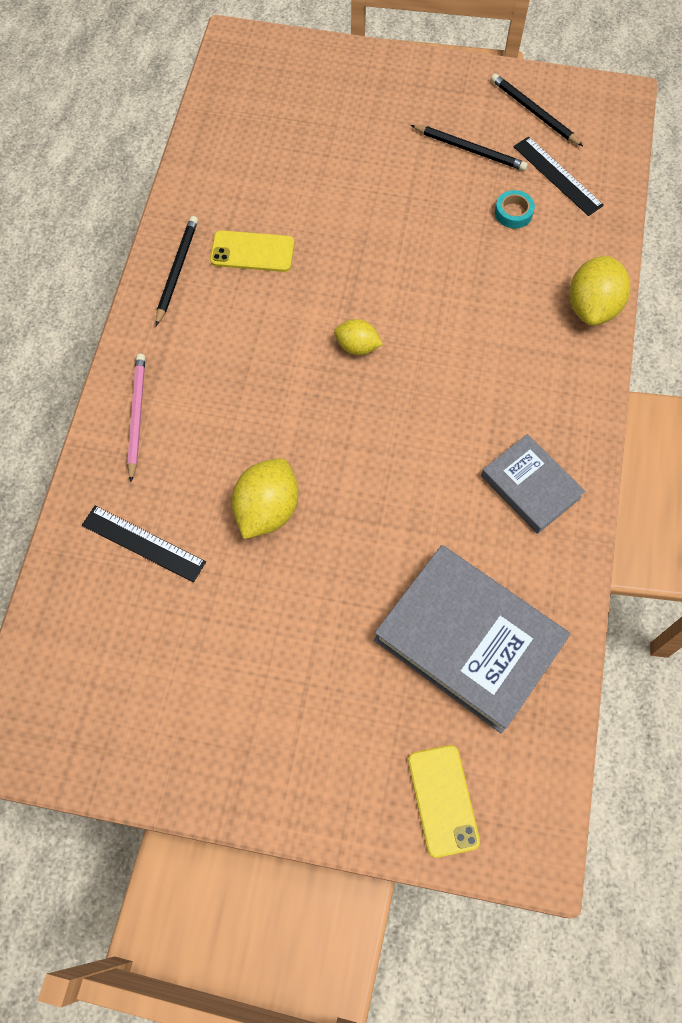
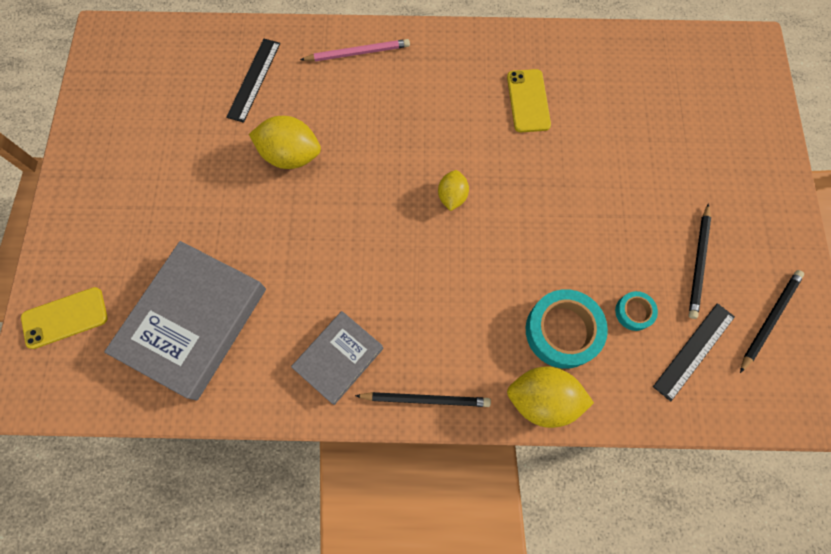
camera: 80 degrees right, 5 degrees up
black pencil [156,216,198,326] -> black pencil moved to [355,392,491,407]
none -> turquoise tape [526,289,608,369]

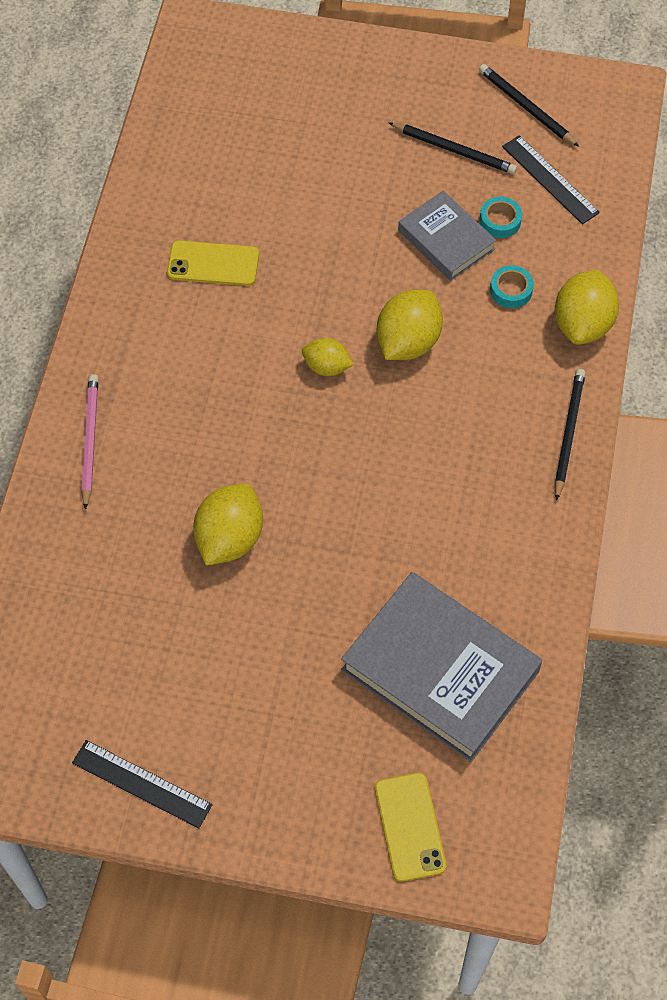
camera: 80 degrees left, 10 degrees down
black ruler [226,39,280,123] -> black ruler moved to [72,740,212,828]
grey book [291,311,384,405] -> grey book moved to [398,191,496,281]
turquoise tape [526,289,608,369] -> turquoise tape [490,265,534,308], size x0.51
none -> yellow lemon [376,290,443,360]

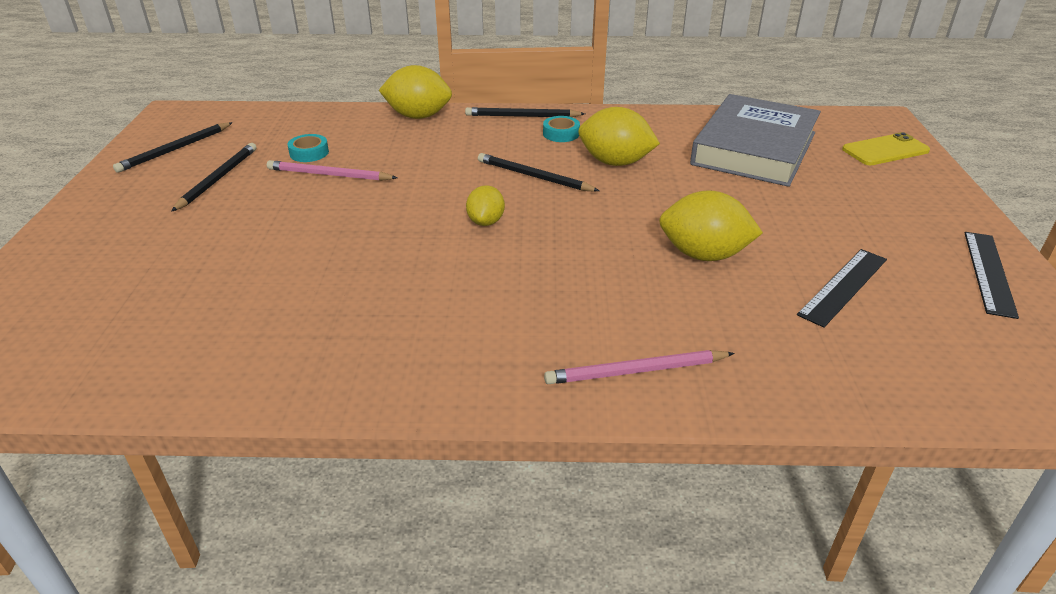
camera: 100 degrees left, 25 degrees down
yellow phone [167,240,259,286] -> none
yellow lemon [376,290,443,360] -> yellow lemon moved to [579,107,660,166]
grey book [398,191,496,281] -> pink pencil [267,160,397,181]
turquoise tape [490,265,534,308] -> turquoise tape moved to [543,116,580,142]
black ruler [502,135,600,224] -> black ruler moved to [797,249,887,328]
none -> black pencil [478,153,599,192]

